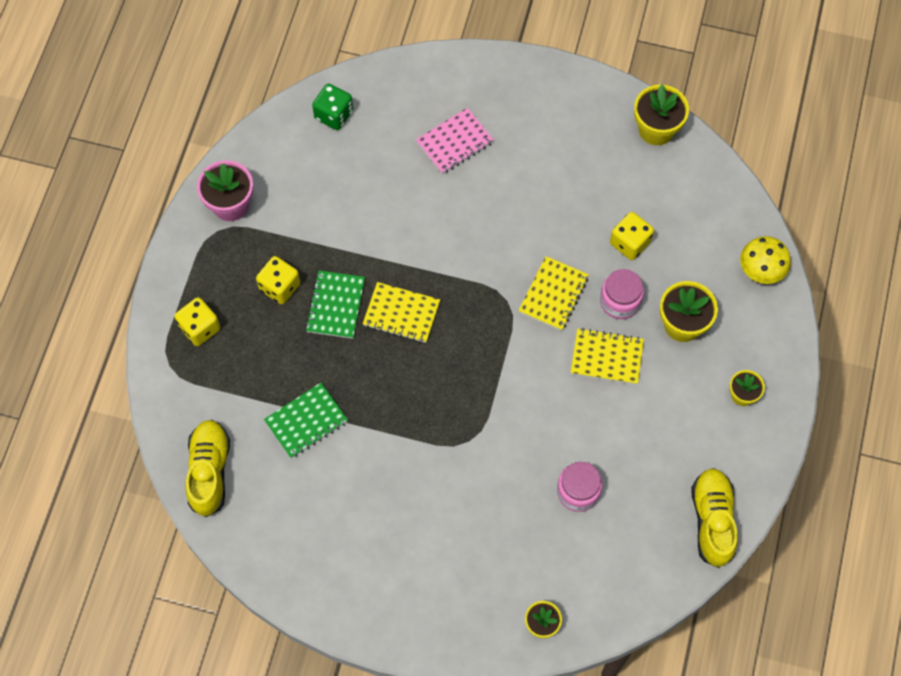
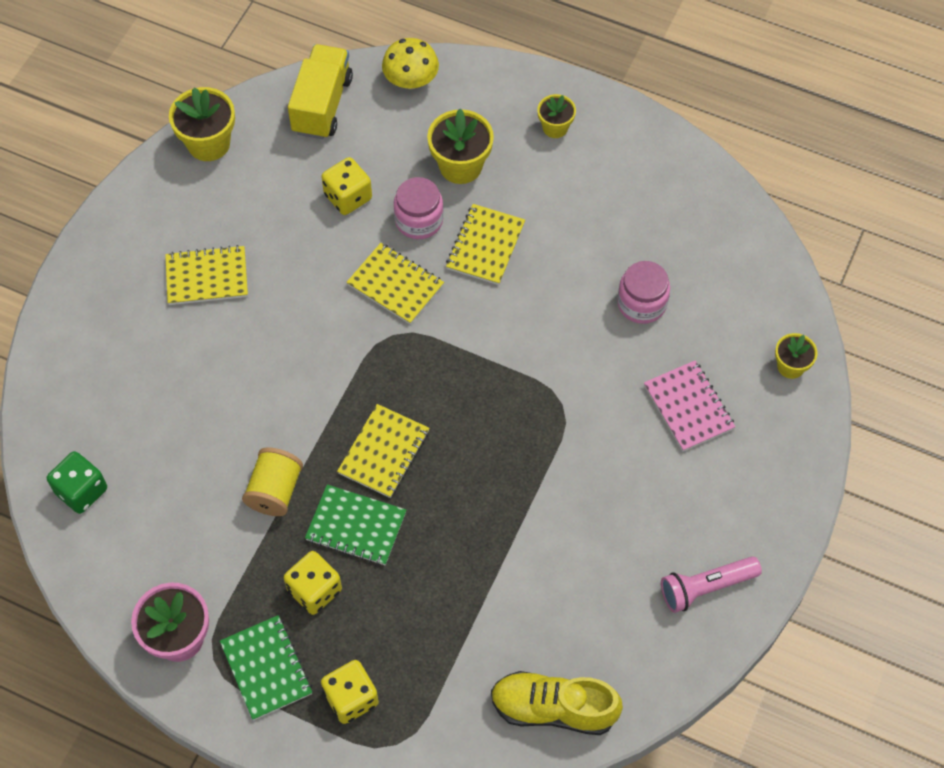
camera: 80 degrees left, 5 degrees down
green notebook [264,383,348,458] -> green notebook moved to [220,615,312,720]
pink notebook [416,108,494,174] -> pink notebook moved to [644,360,735,452]
yellow shoe [691,468,738,568] -> none
none -> yellow notebook [165,245,248,305]
none -> yellow spool [242,448,303,516]
none -> yellow truck [288,44,353,139]
none -> pink flashlight [661,556,762,613]

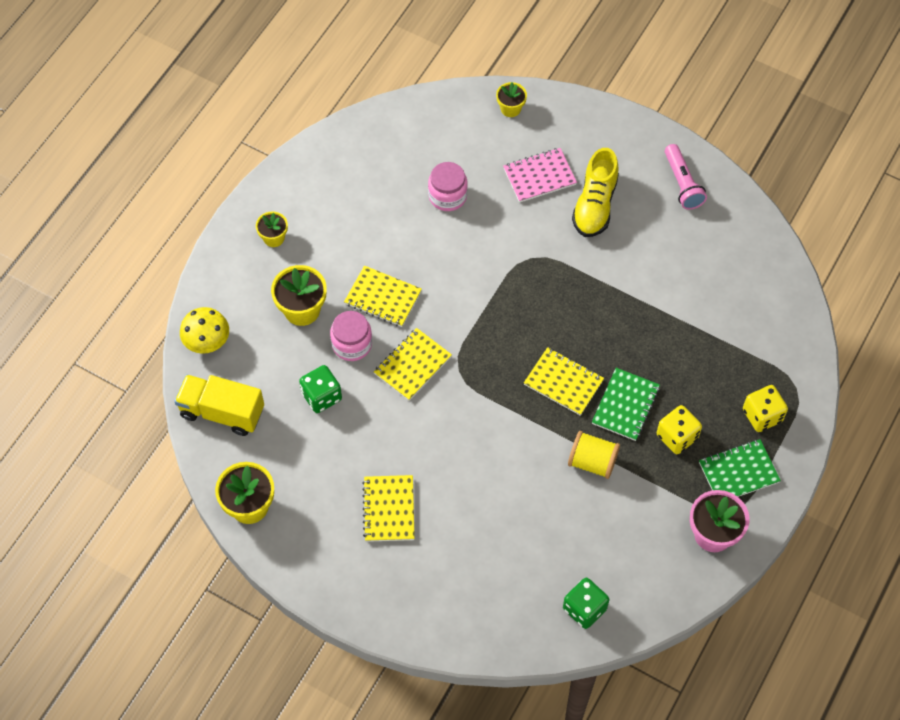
camera: 85 degrees left, 0 degrees up
yellow dice [321,157,372,215] -> green dice [299,365,342,413]
yellow shoe [491,671,623,735] -> yellow shoe moved to [572,148,619,237]

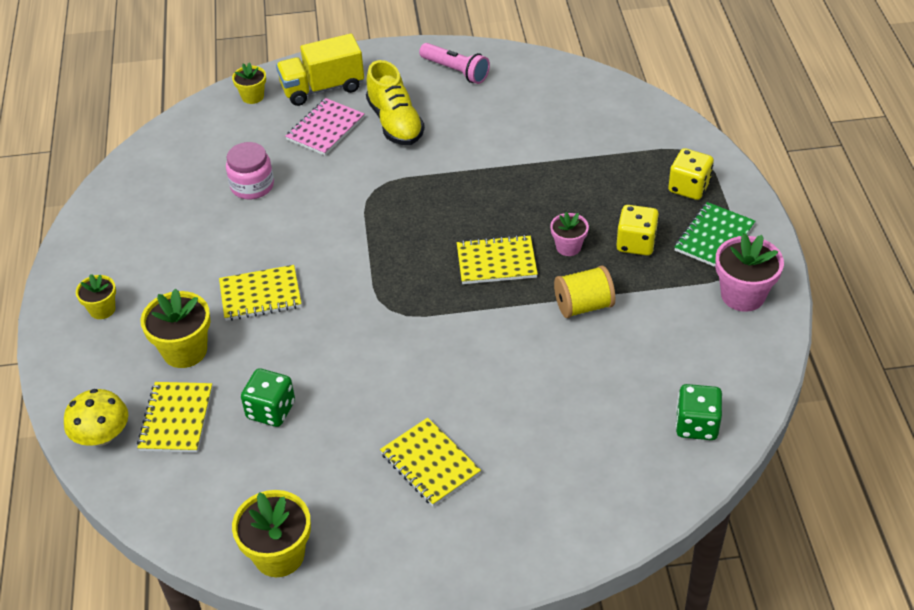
camera: 35 degrees left, 15 degrees down
yellow truck [174,374,264,436] -> yellow truck moved to [276,33,364,106]
pink jar [330,311,372,361] -> none
yellow notebook [374,328,452,401] -> yellow notebook moved to [137,382,213,453]
green notebook [592,368,660,441] -> pink flower pot [550,212,589,256]

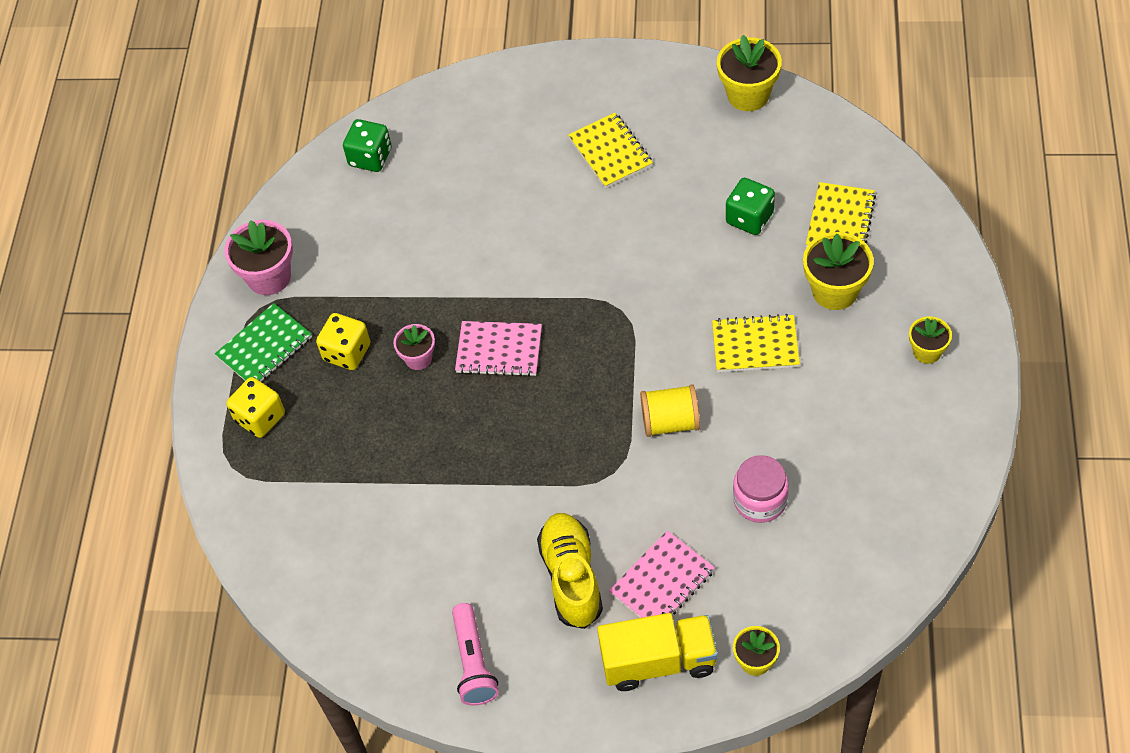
camera: 165 degrees left, 10 degrees up
yellow mushroom [64,389,128,446] -> none
pink flashlight [419,43,490,84] -> pink flashlight turned 150 degrees counterclockwise [452,603,499,706]
yellow notebook [457,235,538,284] -> pink notebook [455,321,542,377]
yellow spool [554,266,615,318] -> yellow spool moved to [640,384,700,437]

